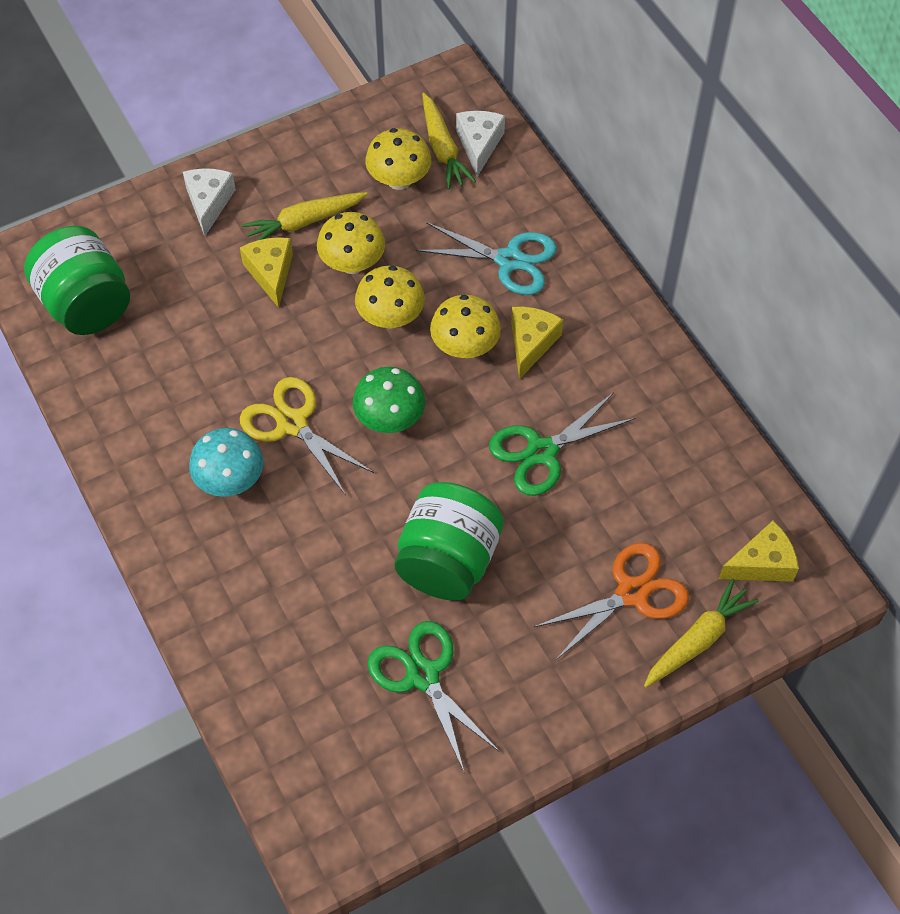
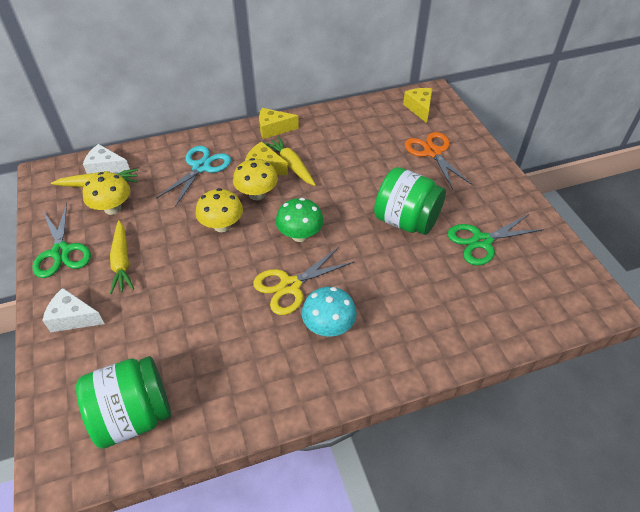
camera: 80 degrees left, 10 degrees down
yellow cheese [240,237,293,308] -> yellow cheese moved to [259,108,299,139]
yellow mushroom [317,212,385,274] -> none
green scissors [489,392,636,496] -> green scissors moved to [33,203,91,278]
yellow carrot [644,578,759,688] -> yellow carrot moved to [264,137,316,186]

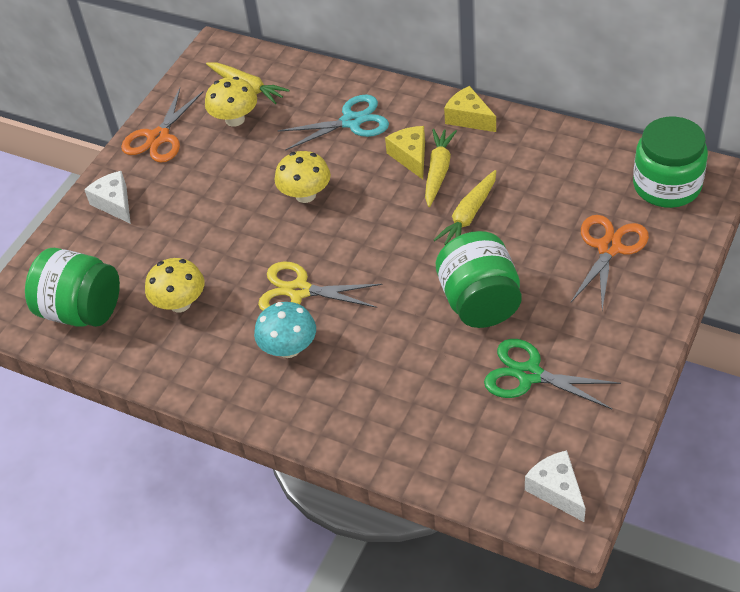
camera: 50 degrees right, 0 degrees up
green scissors [33,203,91,278] -> orange scissors [121,88,204,163]
white cheese [83,144,130,174] -> white cheese moved to [525,450,586,522]
yellow carrot [110,220,134,294] -> yellow carrot moved to [434,170,496,245]
yellow mushroom [233,158,278,200] -> yellow mushroom moved to [145,258,204,312]
green mushroom [276,198,324,242] -> none
yellow cheese [403,88,432,123] -> green jar [633,117,708,208]

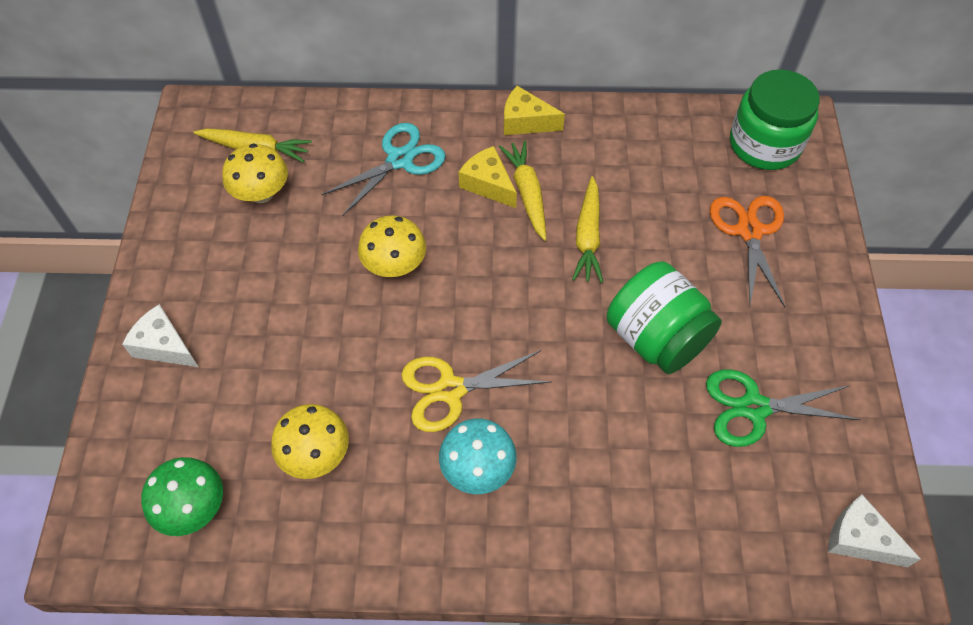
camera: 30 degrees left, 10 degrees up
green jar [25,248,120,327] -> green mushroom [141,457,223,536]
orange scissors [121,88,204,163] -> none

